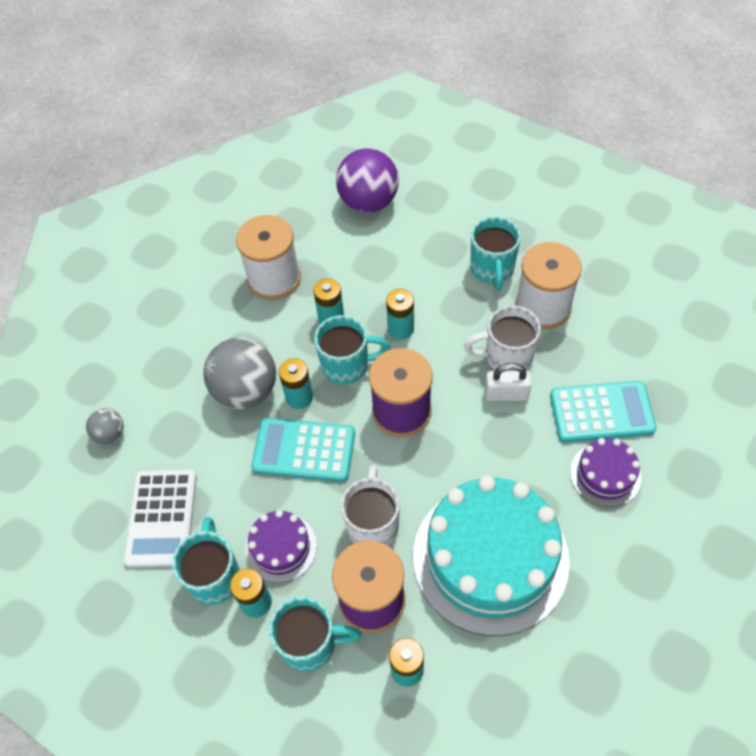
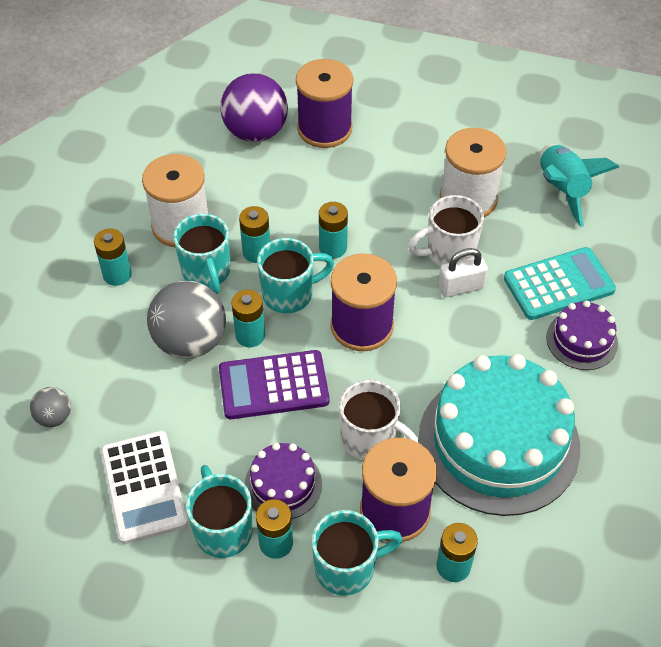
camera: 20 degrees left, 5 degrees down
turquoise calculator [251,418,355,482] -> purple calculator [219,350,329,419]
white mug [341,465,400,546] -> white mug turned 135 degrees clockwise [339,380,419,460]
turquoise mug [470,216,521,291] -> turquoise mug moved to [173,214,231,294]
none -> turquoise battery [94,229,132,286]
none -> purple spool [296,59,353,148]
none -> turquoise rocket [540,144,619,227]

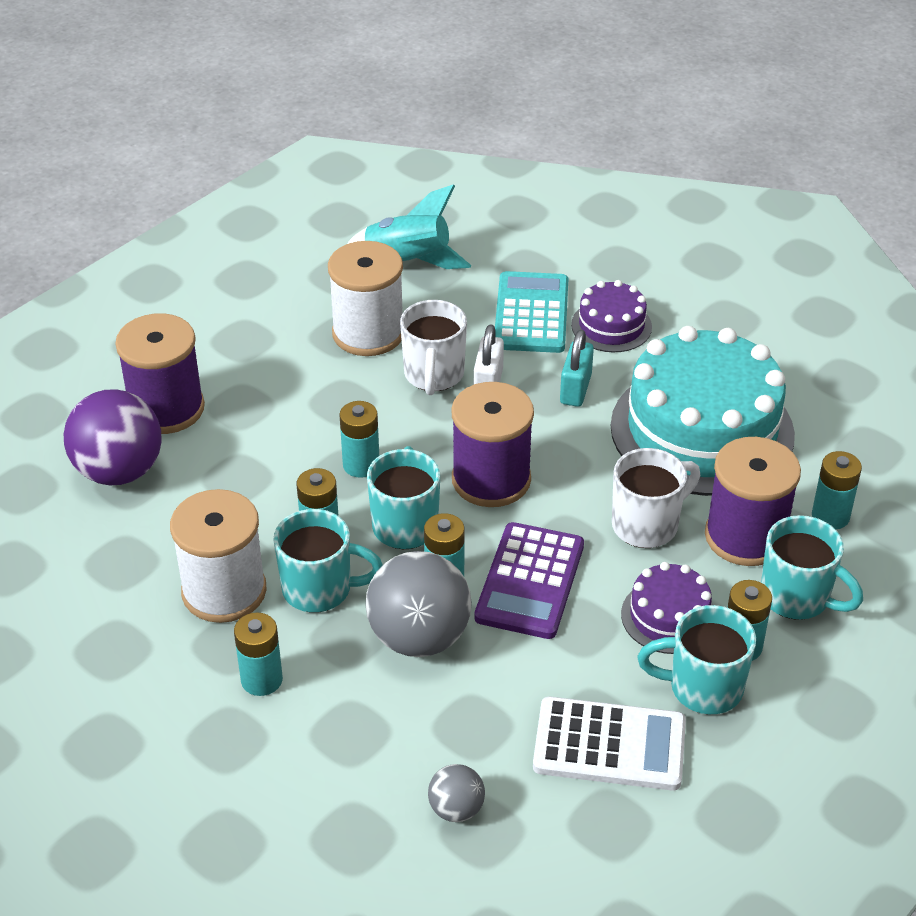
camera: 65 degrees left, 10 degrees down
turquoise mug [312,510,403,596] -> turquoise mug turned 120 degrees clockwise [761,515,863,620]
none -> turquoise padlock [560,330,594,407]

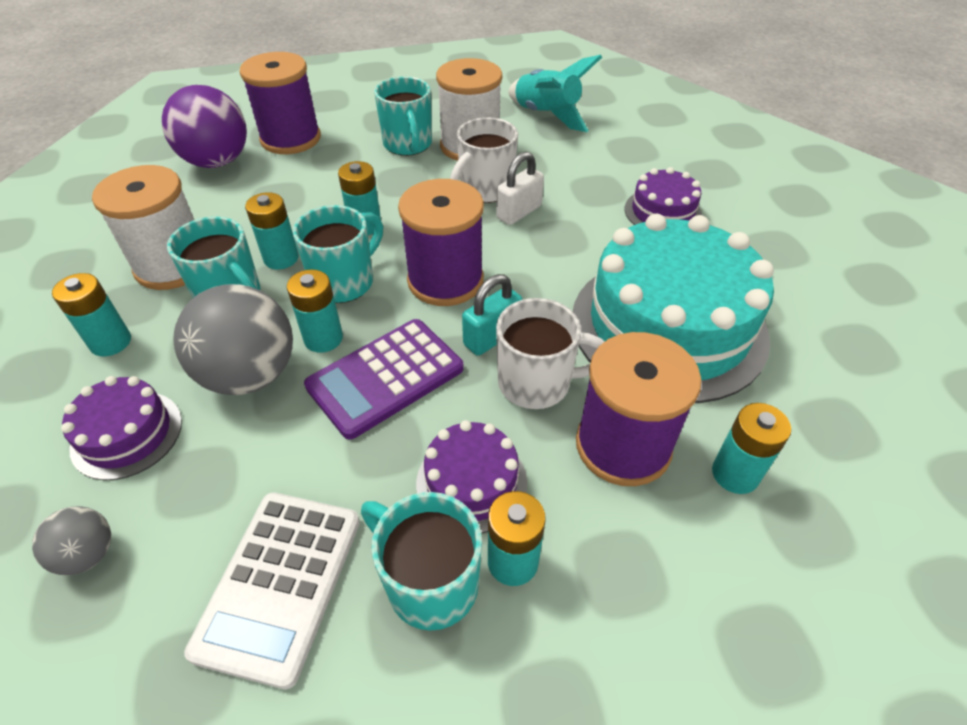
camera: 35 degrees right, 5 degrees up
turquoise calculator [495,271,568,353] -> none
white calculator [533,697,686,791] -> white calculator turned 60 degrees clockwise [184,492,360,689]
turquoise padlock [560,330,594,407] -> turquoise padlock moved to [462,274,523,356]
turquoise mug [761,515,863,620] -> turquoise mug moved to [374,77,432,156]
none -> purple cake [61,376,182,481]

